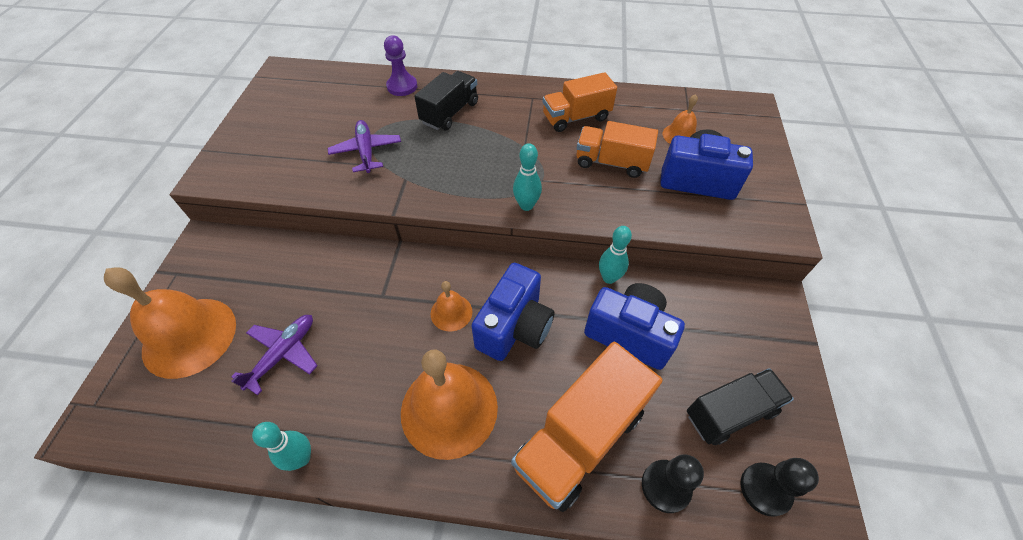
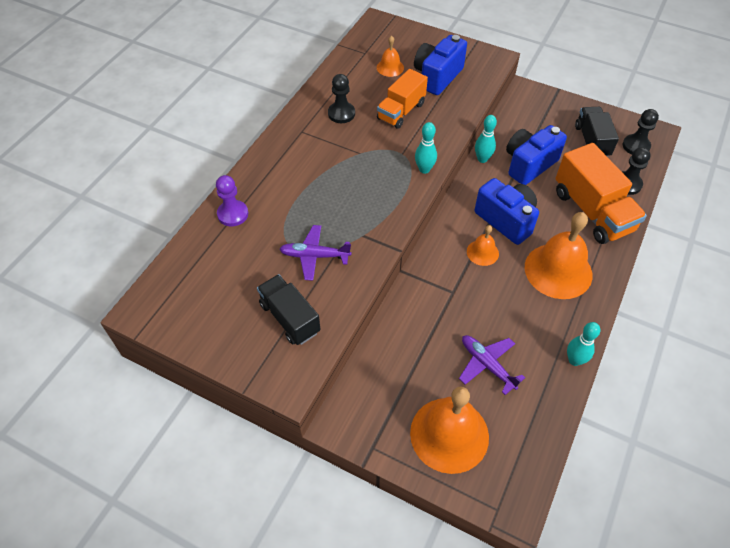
camera: 70 degrees left, 0 degrees up
black truck [414,71,478,130] -> black truck moved to [257,274,321,345]
orange truck [543,72,617,132] -> black pawn [328,74,355,123]

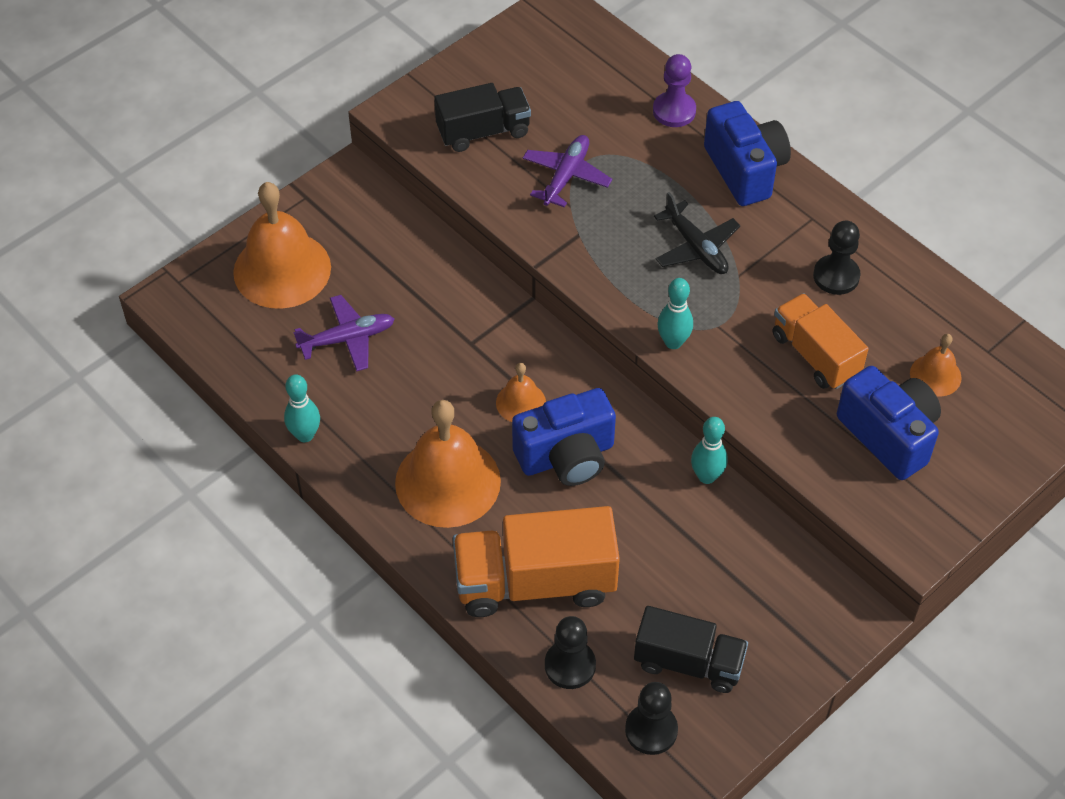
camera: 110 degrees right, 0 degrees up
blue camera [506,125,567,185] -> blue camera moved to [704,101,791,206]
none -> black plane [654,192,740,274]

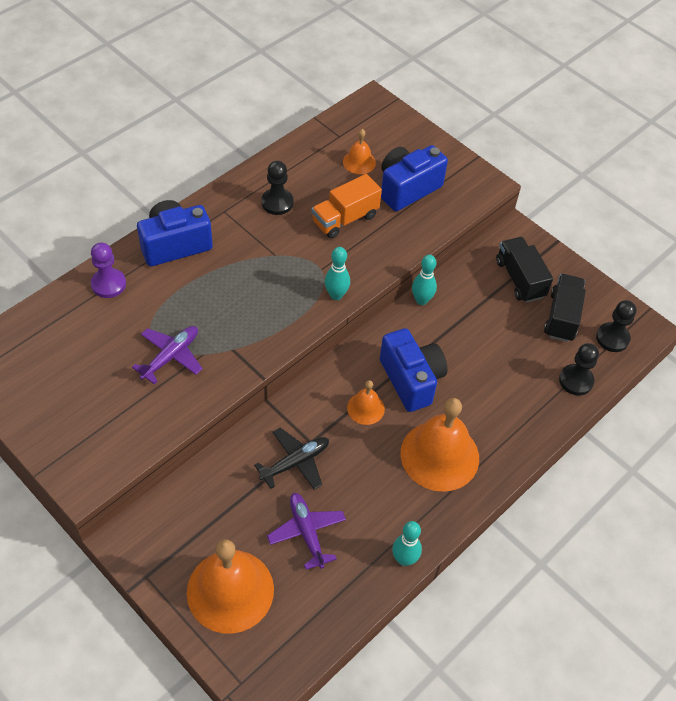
camera: 95 degrees left, 0 degrees up
black truck [434,83,531,152] -> black truck moved to [496,237,553,303]
orange truck [453,506,620,617] -> none
purple plane [523,135,612,207] -> purple plane turned 105 degrees clockwise [132,326,203,384]
black plane [654,192,740,274] -> black plane moved to [254,427,329,490]

